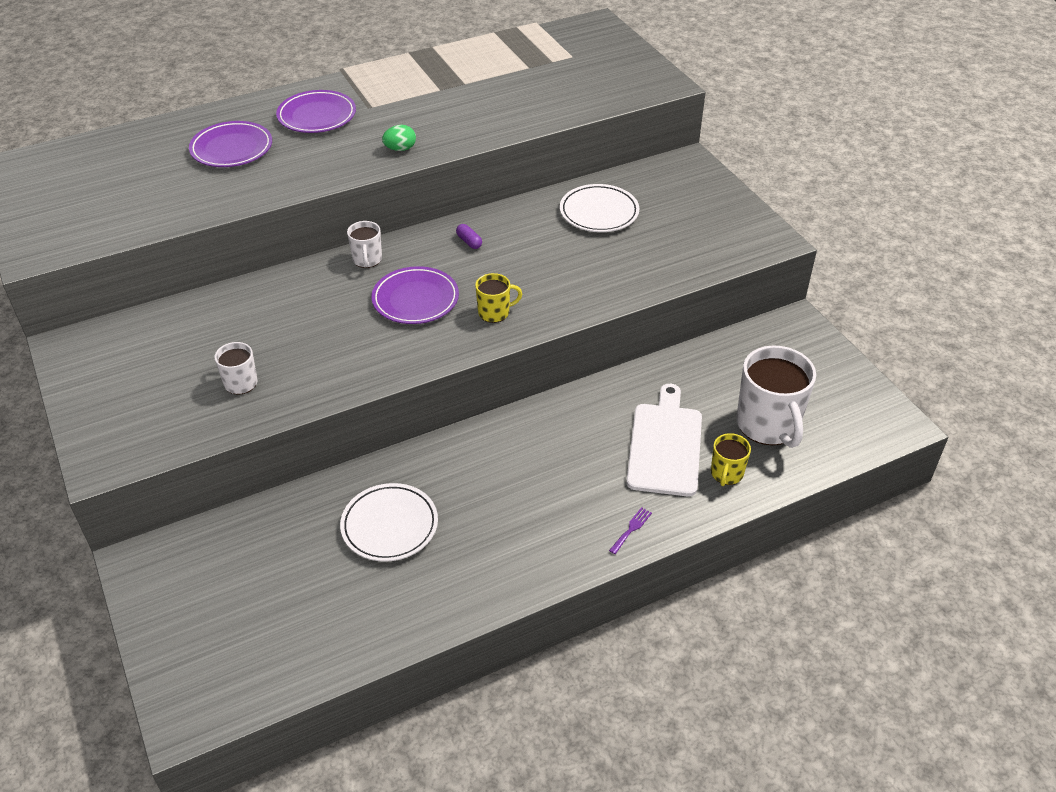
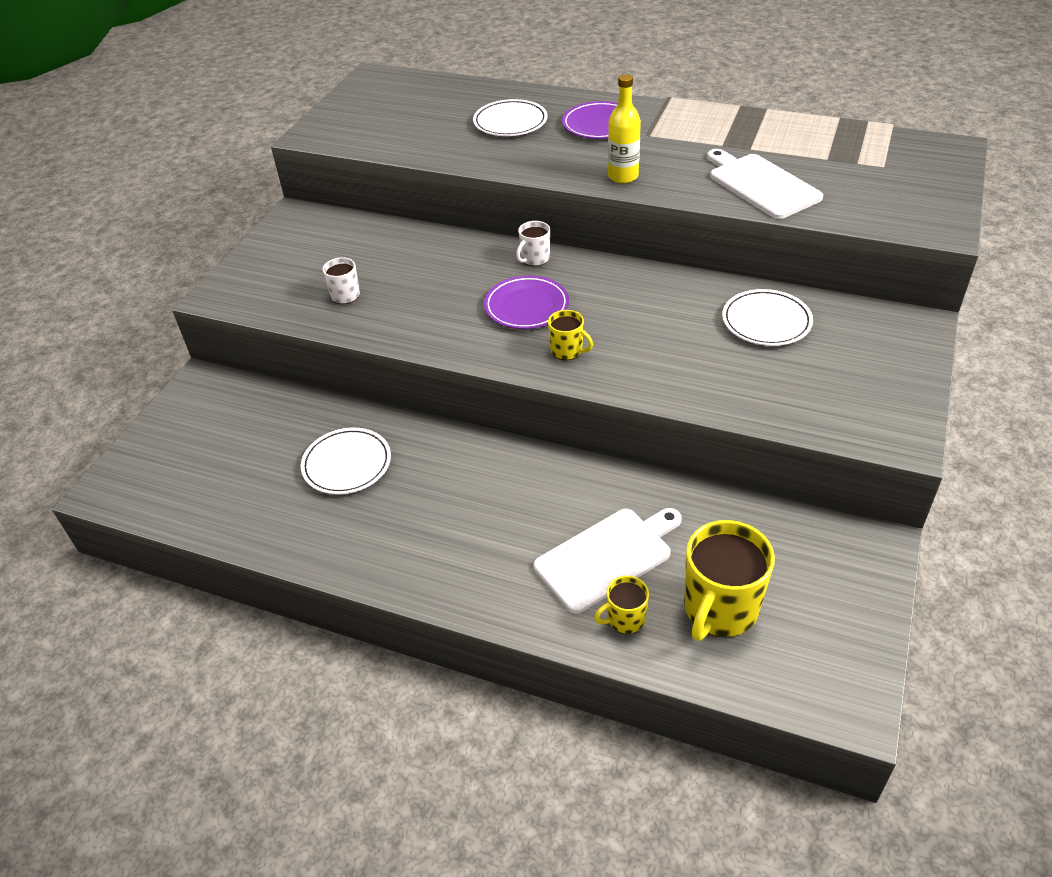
camera: 50 degrees right, 0 degrees up
purple plate [189,121,272,167] -> white plate [473,99,547,136]
green egg [382,125,416,151] -> yellow bottle [608,74,641,184]
purple capsule [456,224,482,249] -> none
purple fork [609,507,652,554] -> none
white mug [737,346,816,448] -> yellow mug [684,520,775,641]
none -> white cutting board [707,149,823,219]

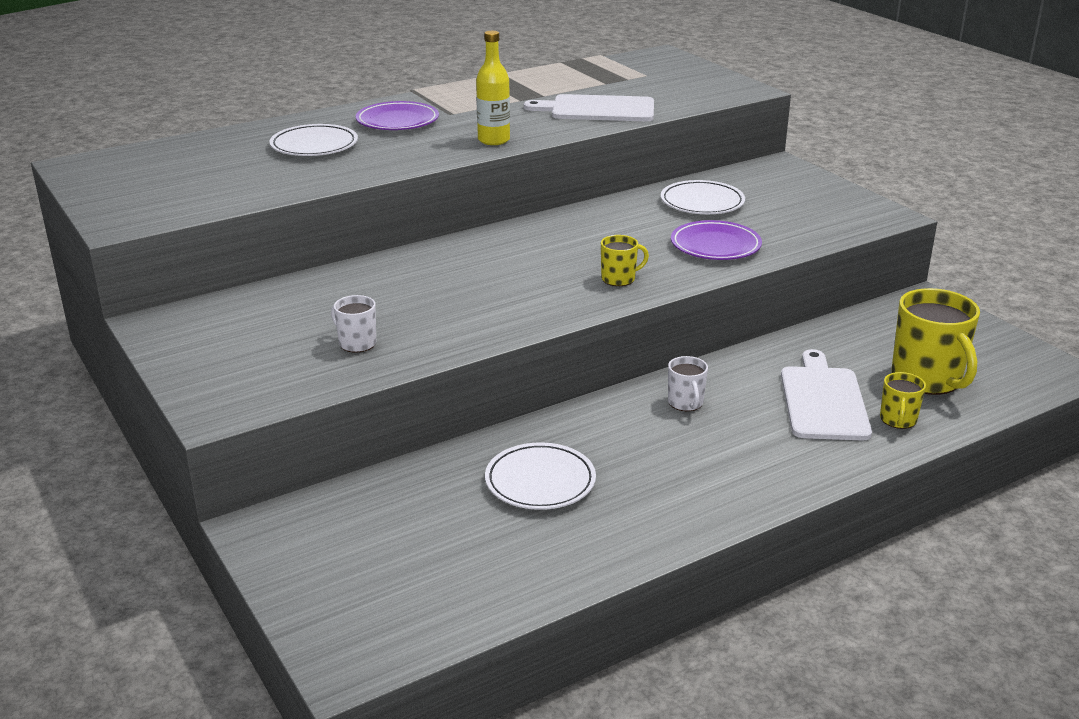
camera: 55 degrees left, 15 degrees down
purple plate [484,276,569,329] -> purple plate moved to [671,220,762,260]
white mug [516,221,550,266] -> white mug moved to [668,356,708,411]

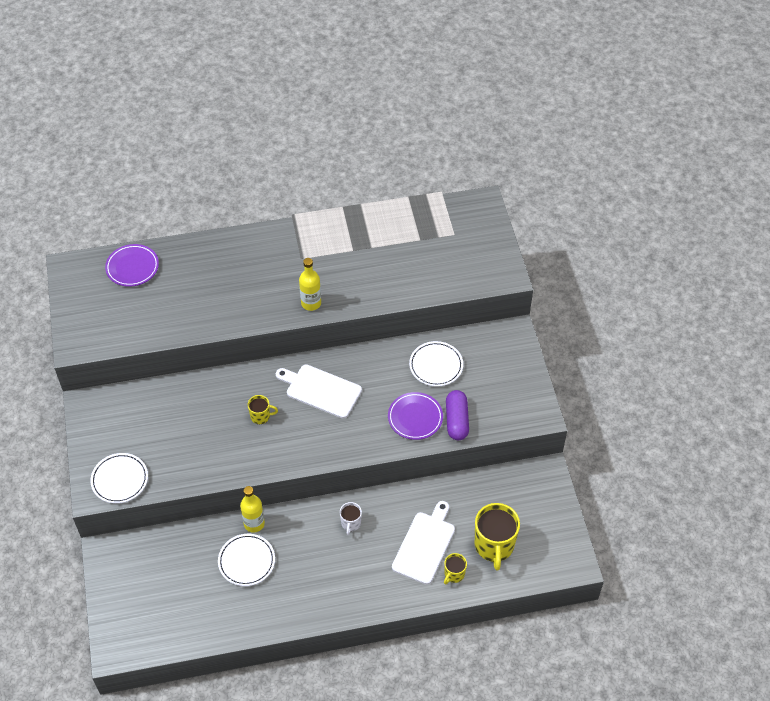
camera: 20 degrees right, 25 degrees up
white plate [270,124,358,156] -> white plate moved to [90,453,148,504]
white mug [331,295,376,353] -> none
purple plate [356,101,439,130] -> purple plate moved to [105,244,159,287]
white cutting board [524,94,654,121] -> white cutting board moved to [276,364,362,419]
yellow mug [601,235,649,286] -> yellow mug moved to [248,395,278,424]
none -> yellow bottle [240,486,265,533]
none -> purple capsule [446,390,469,440]

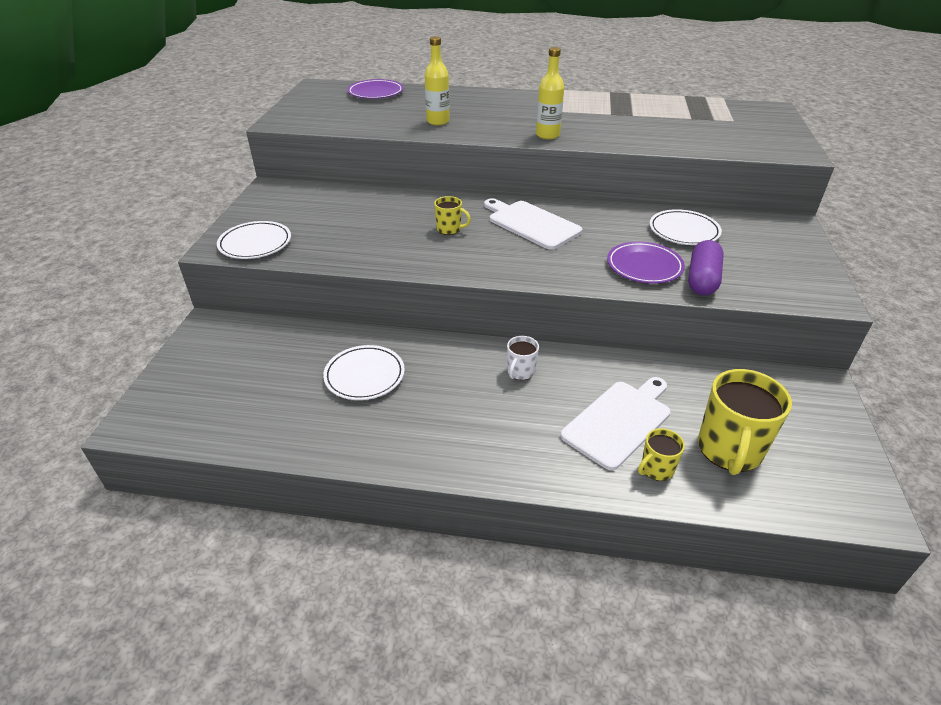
camera: 20 degrees right, 15 degrees down
yellow bottle [240,486,265,533] -> yellow bottle moved to [425,36,450,125]

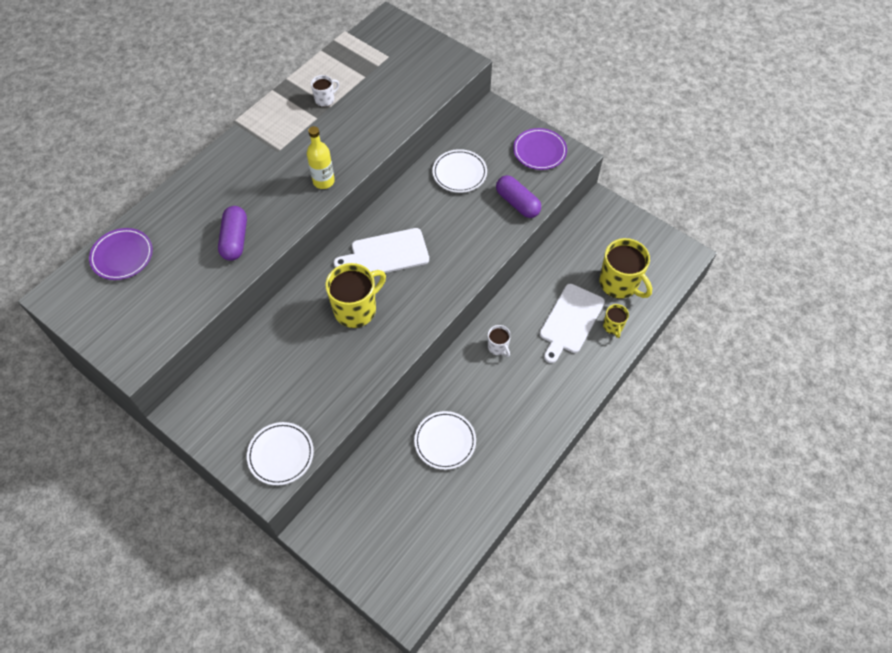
camera: 60 degrees left, 20 degrees up
yellow bottle [425,36,450,125] -> purple capsule [218,206,247,261]
yellow mug [434,196,471,235] -> yellow mug [325,263,386,328], size x1.98
white cutting board [560,377,670,470] -> white cutting board turned 135 degrees counterclockwise [540,284,605,363]
purple plate [607,242,685,284] -> purple plate moved to [513,128,567,170]
none -> white mug [311,75,339,107]

